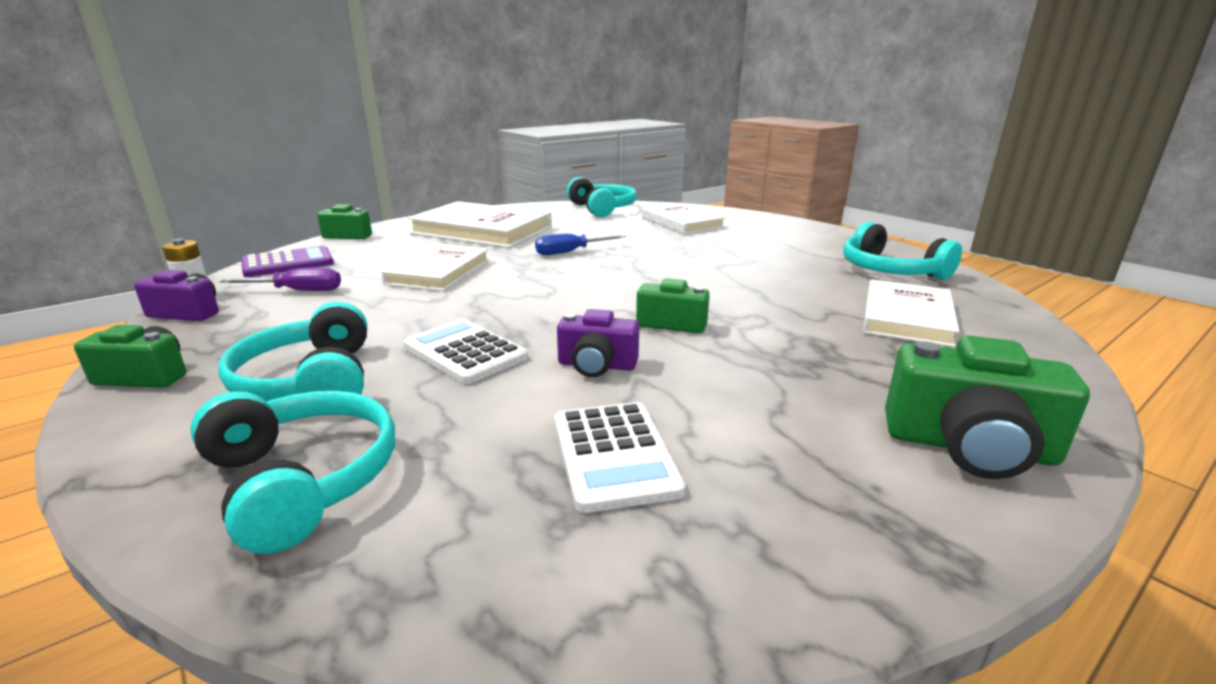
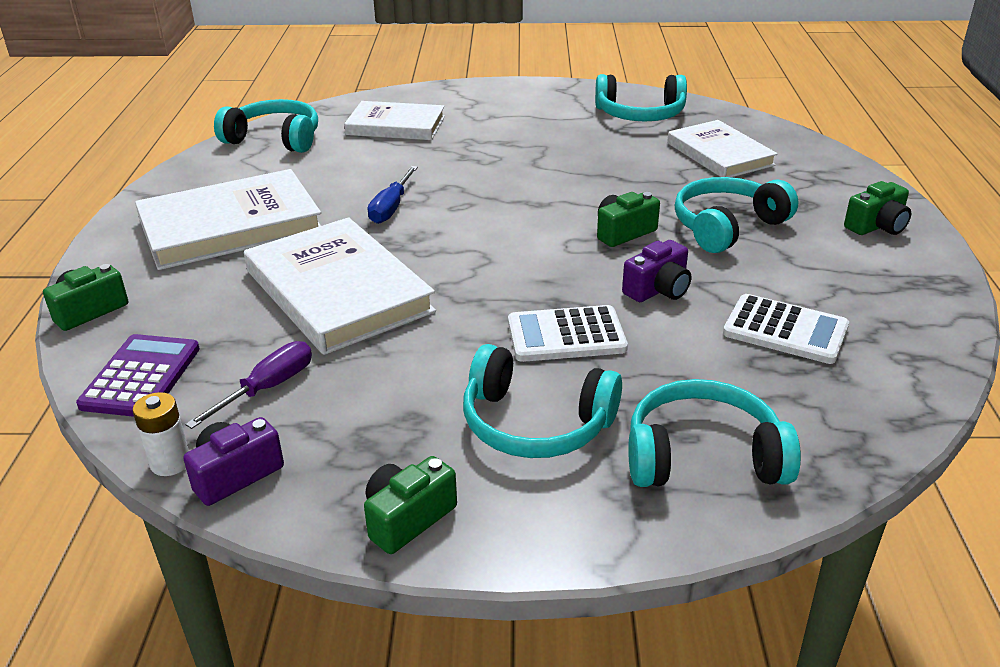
camera: 50 degrees left, 10 degrees up
white book [381,244,489,291] -> white book [244,217,436,355], size x1.52
green camera [885,335,1090,479] -> green camera [844,181,911,235], size x0.64
none -> turquoise headphones [675,177,798,253]

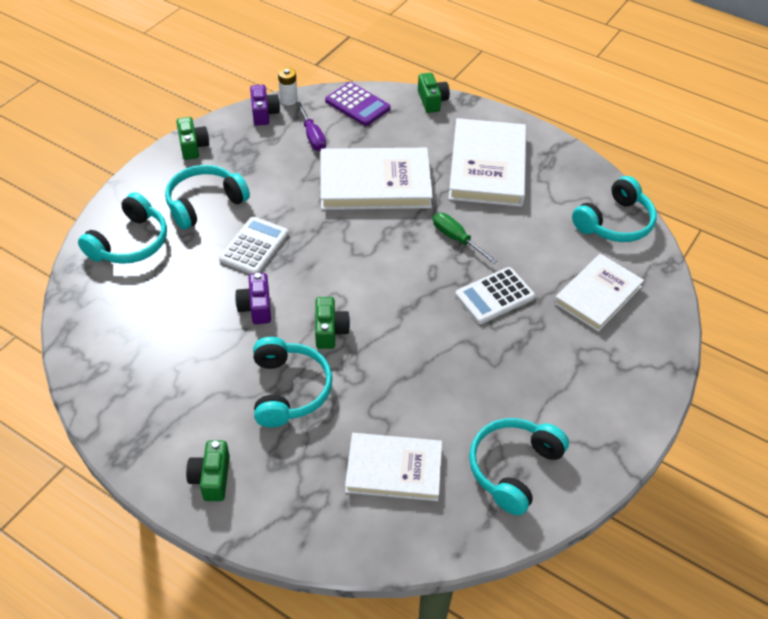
camera: 120 degrees right, 15 degrees up
blue screwdriver [368,166,418,224] -> green screwdriver [433,213,497,264]
white calculator [723,294,849,364] -> white calculator moved to [455,267,535,324]

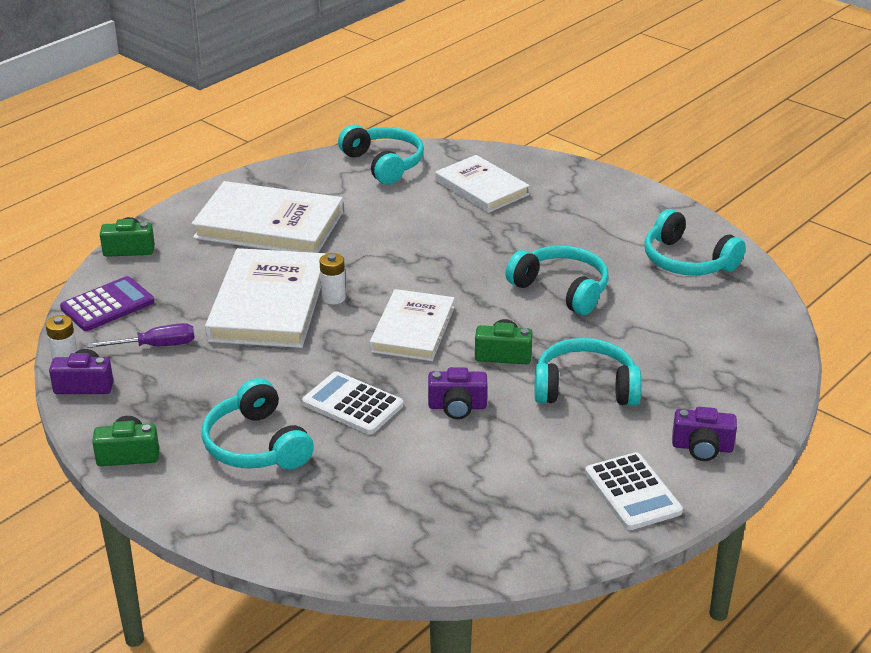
camera: 80 degrees left, 15 degrees down
turquoise headphones [78,192,167,264] -> turquoise headphones moved to [506,246,609,315]
green camera [186,440,230,501] -> purple camera [672,407,737,461]
white book [345,433,442,501] -> white book moved to [370,289,455,361]
green screwdriver [433,213,497,264] -> none
white calculator [455,267,535,324] -> white calculator moved to [585,452,683,530]
none -> white battery [320,253,346,304]

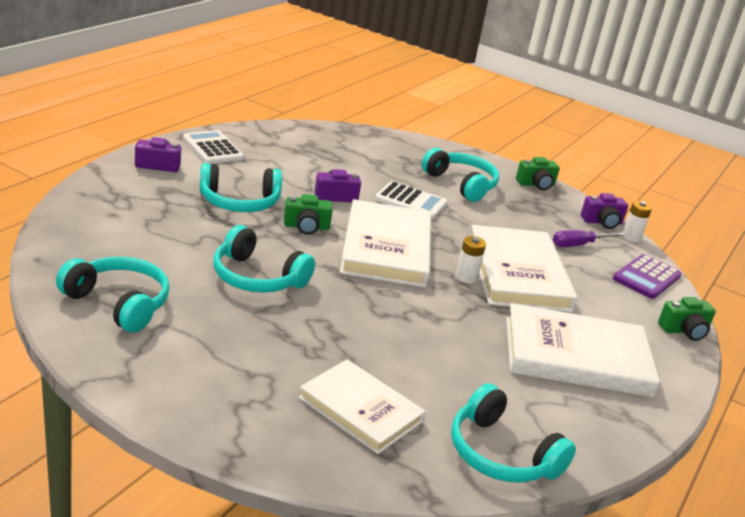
camera: 165 degrees right, 5 degrees down
white book [370,289,455,361] -> white book [340,199,431,287], size x1.52

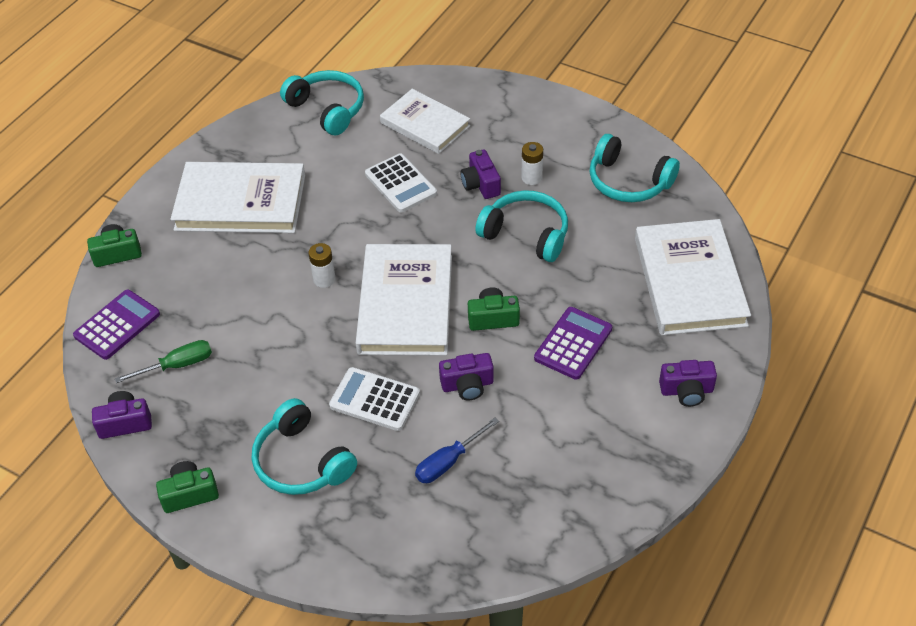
camera: 175 degrees left, 20 degrees up
white calculator [183,130,244,164] -> white calculator moved to [365,153,437,212]
turquoise headphones [200,163,282,212] -> purple calculator [534,307,612,380]
white book [471,225,578,312] -> white book moved to [635,219,751,335]
purple screwdriver [553,230,625,247] -> green screwdriver [115,340,212,383]
white battery [623,201,652,242] -> white battery moved to [521,142,543,185]
none -> blue screwdriver [415,418,499,483]
none -> purple camera [460,149,501,199]

